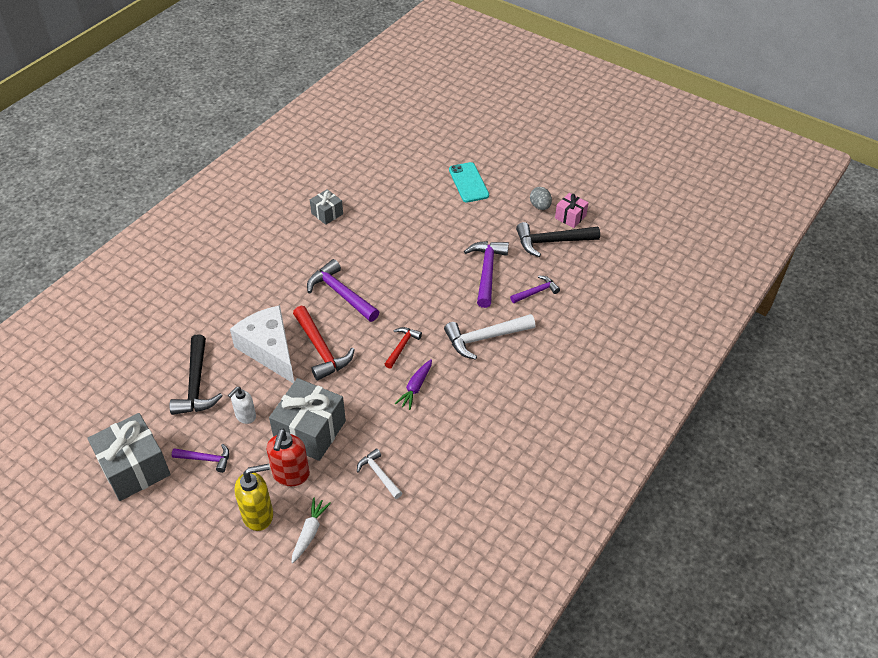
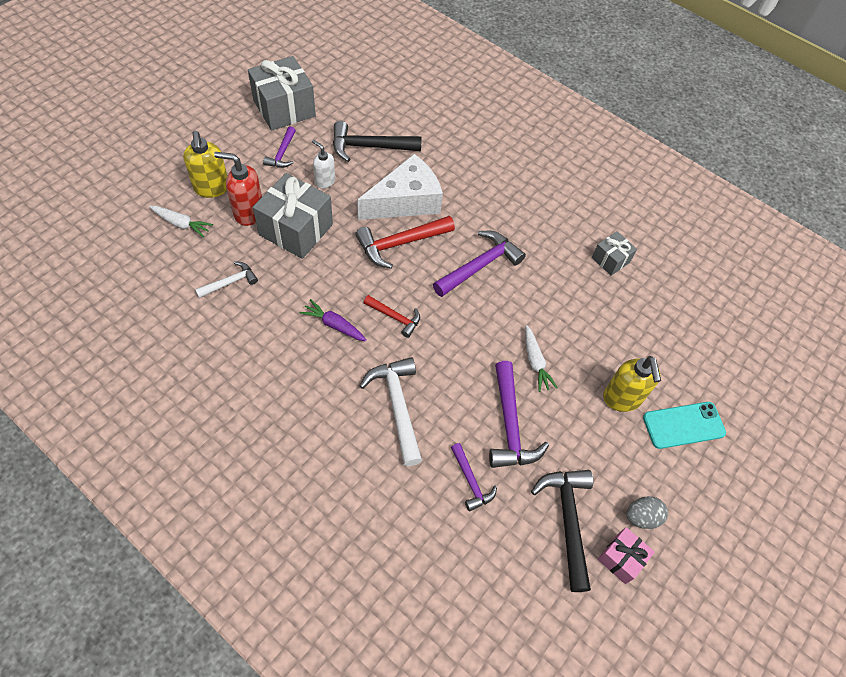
camera: 90 degrees right, 10 degrees up
purple hammer [464,241,509,308] -> purple hammer turned 75 degrees clockwise [489,361,549,468]
none -> white carrot [525,325,558,392]
none -> yellow soap dispenser [603,356,661,412]

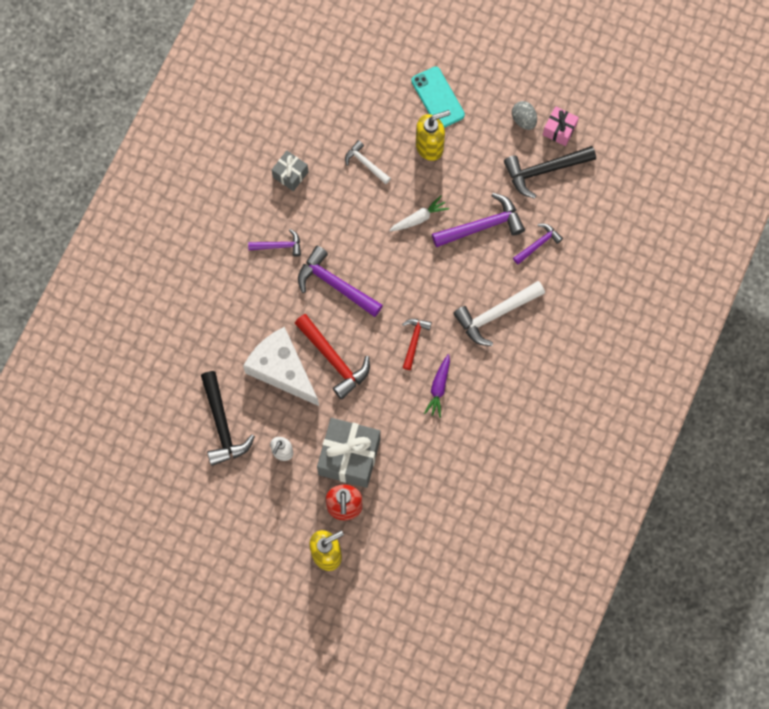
camera: 100 degrees left, 15 degrees up
white carrot [149,206,213,238] -> none
white hammer [195,261,258,298] -> white hammer moved to [345,140,391,184]
grey gift [248,56,316,131] -> none
purple hammer [263,127,296,168] -> purple hammer moved to [248,229,301,257]

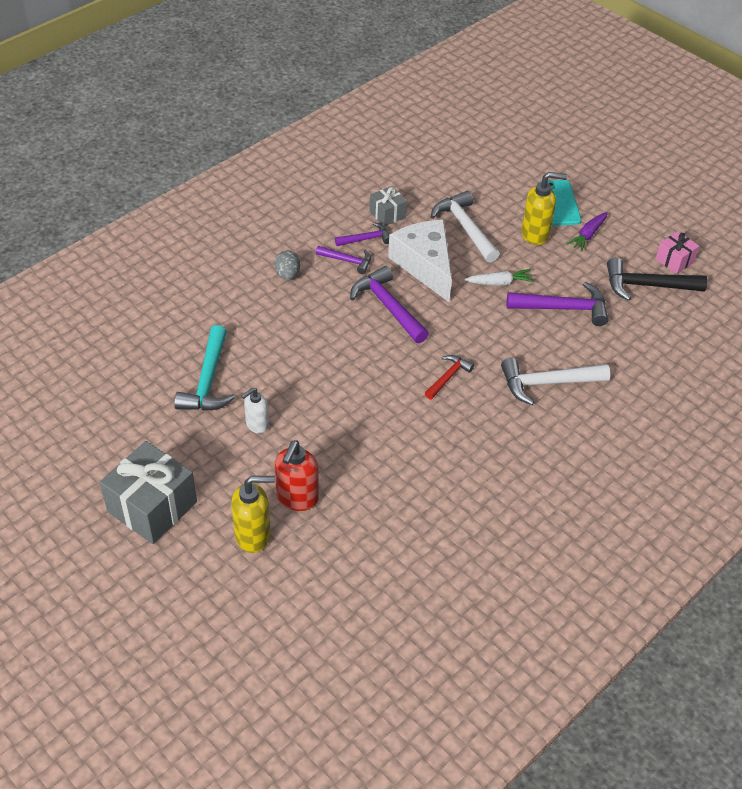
camera: 20 degrees right, 25 degrees down
black hammer [201,371,255,466] -> turquoise hammer [174,325,235,411]
white cheese [243,327,319,406] -> white cheese moved to [388,220,452,302]
red hammer [295,314,370,400] -> none
grey gift [317,418,381,488] -> grey gift moved to [100,441,197,544]
white hammer [345,140,391,184] -> white hammer [431,191,500,262], size x1.72
purple carrot [424,354,450,418] -> purple carrot moved to [567,212,608,252]
grey egg [512,101,537,130] -> grey egg moved to [274,250,300,280]
purple hammer [513,224,563,264] -> purple hammer moved to [335,222,389,246]

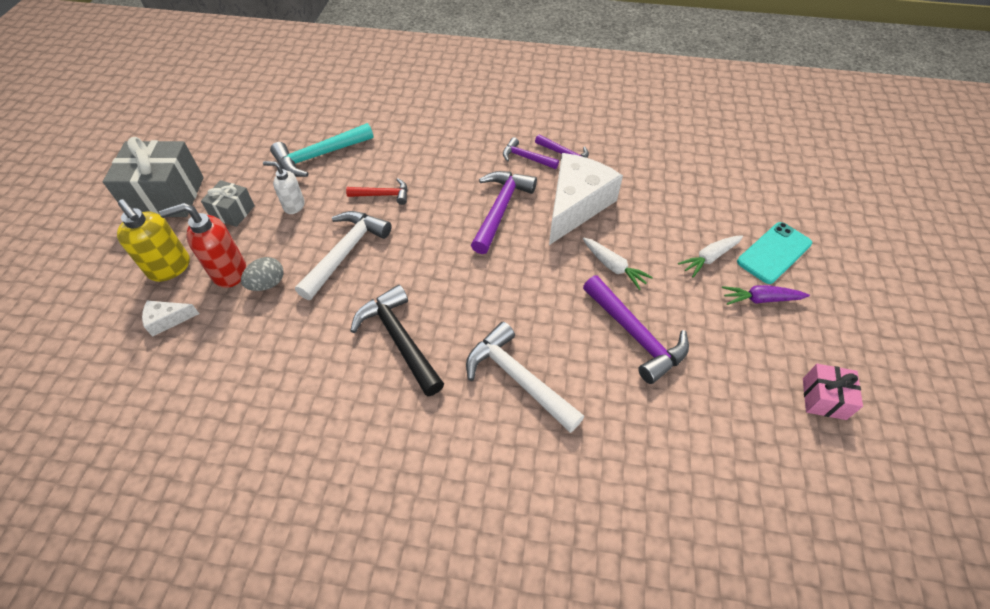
camera: 55 degrees right, 5 degrees up
grey egg [274,250,300,280] -> grey egg moved to [241,257,284,291]
purple hammer [316,246,371,274] -> purple hammer turned 135 degrees clockwise [503,137,559,169]
grey gift [369,186,407,227] -> grey gift moved to [201,180,255,227]
red hammer [425,355,474,399] -> red hammer moved to [346,178,408,205]
white hammer [431,191,500,262] -> white hammer moved to [295,211,392,300]
yellow soap dispenser [521,172,567,245] -> white carrot [678,235,743,277]
black hammer [607,257,708,301] -> black hammer moved to [350,285,444,396]
none -> white cheese [142,301,199,337]

